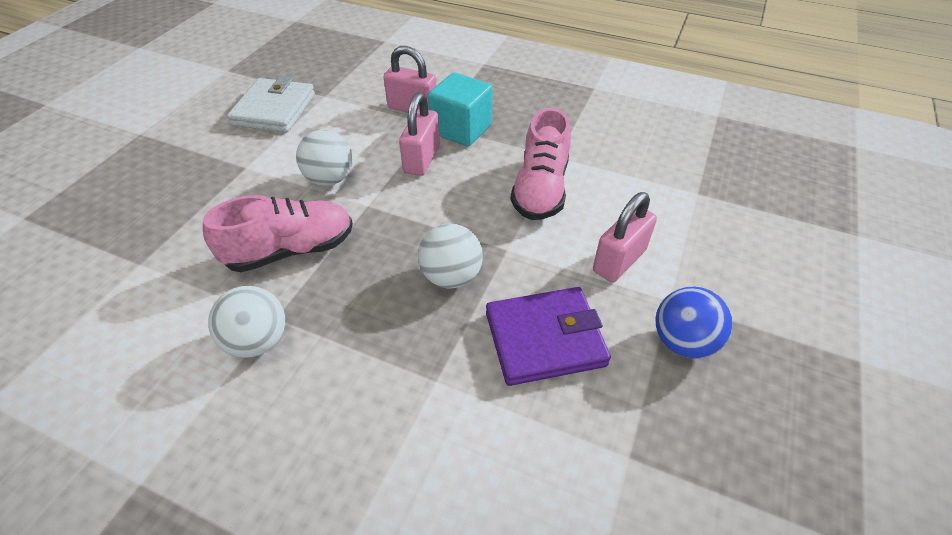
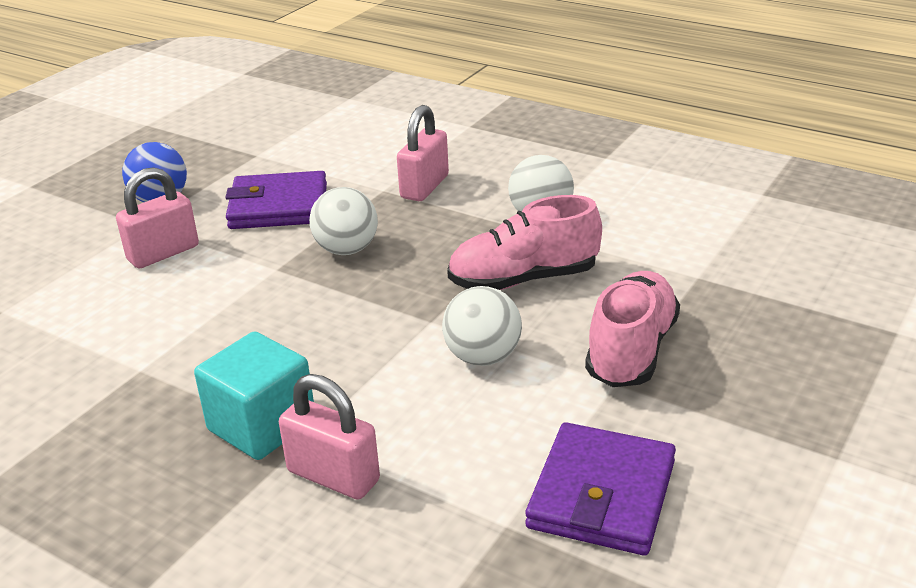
camera: 170 degrees left, 15 degrees down
white wallet [227,77,315,133] -> purple wallet [525,422,676,556]
pink padlock [399,92,440,176] -> pink padlock moved to [397,105,449,201]
pink shoe [510,108,571,220] -> pink shoe moved to [585,271,680,387]

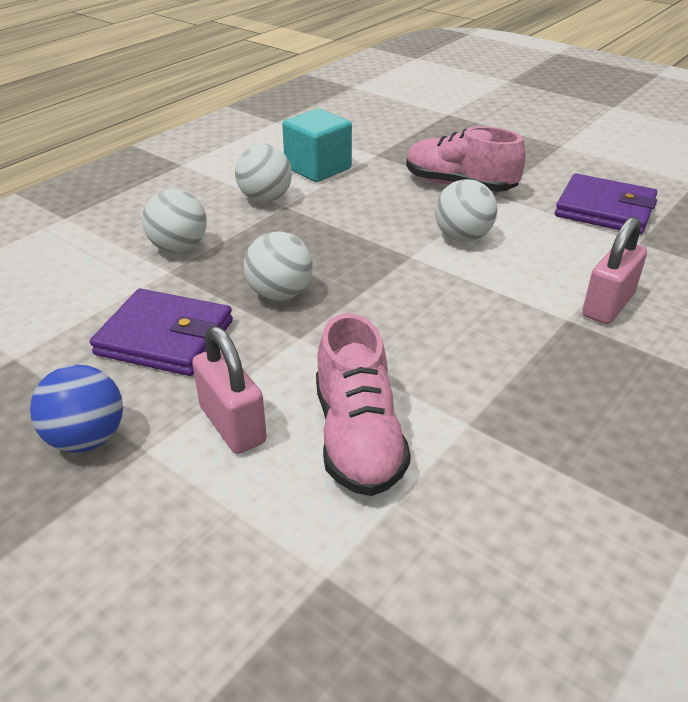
camera: 85 degrees left, 5 degrees up
turquoise cube [194,331,314,460] -> turquoise cube moved to [282,109,352,182]
purple wallet [225,171,327,229] -> purple wallet turned 75 degrees counterclockwise [90,288,233,376]
pink padlock [397,105,449,201] -> white ball [142,189,207,253]
pink shoe [447,195,602,290] -> pink shoe moved to [316,313,411,496]

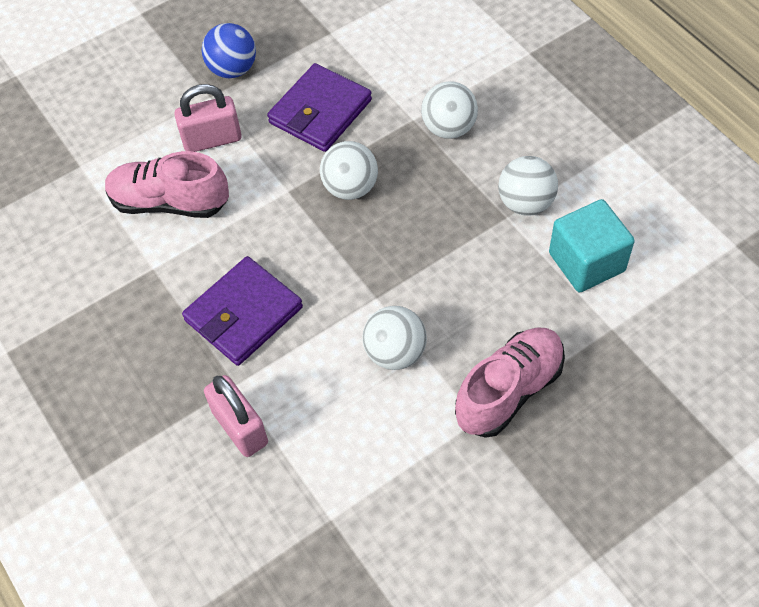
camera: 110 degrees right, 20 degrees up
purple wallet [555,173,657,235] -> purple wallet moved to [182,256,303,366]

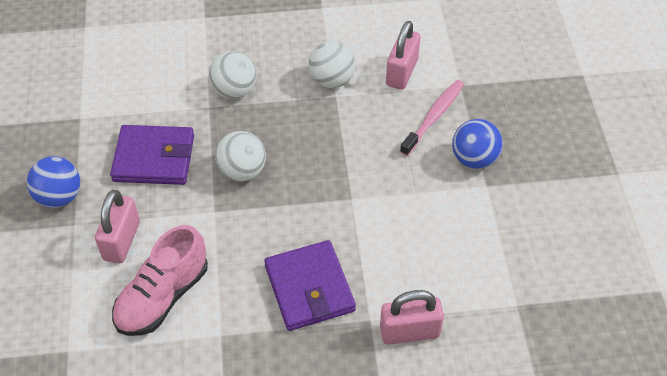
camera: 65 degrees left, 5 degrees down
purple wallet [267,63,372,152] -> purple wallet turned 60 degrees counterclockwise [110,125,194,185]
white ball [362,306,427,370] -> none
pink shoe [455,327,565,438] -> blue ball [452,119,503,169]
turquoise cube [549,199,635,292] -> pink padlock [386,21,420,90]
none -> pink toothbrush [400,80,464,156]

